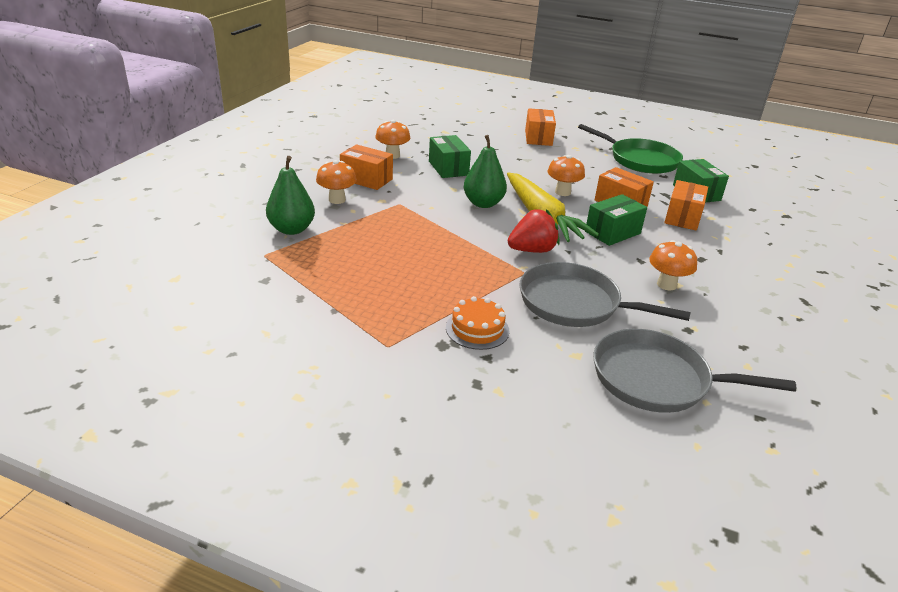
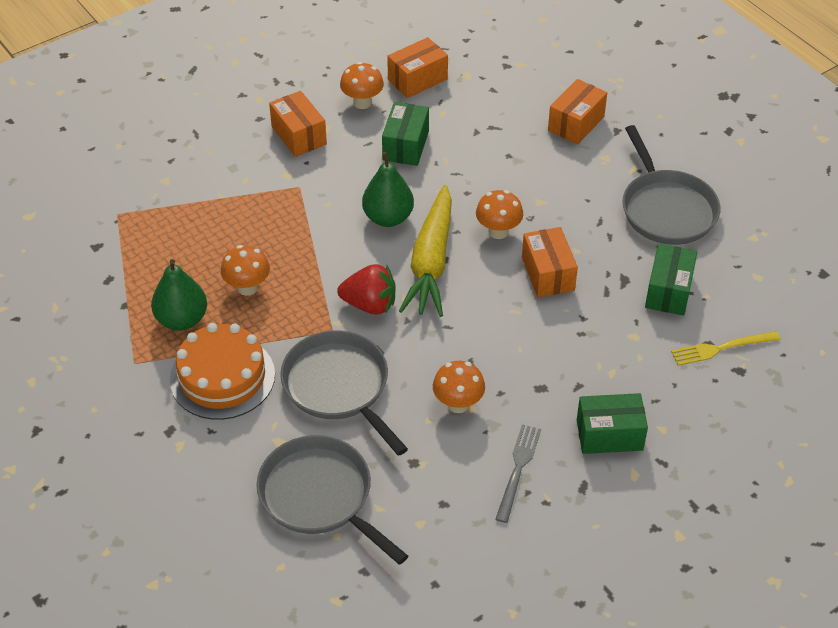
camera: 35 degrees right, 15 degrees up
green pear [266,156,315,235] -> green pear moved to [151,259,207,330]
orange mushroom [316,160,357,204] -> orange mushroom moved to [221,245,270,296]
orange cake [446,296,509,350] -> orange cake [170,323,275,420], size x1.66
green pan [578,124,683,174] -> grey pan [623,125,720,245]
green box [585,194,647,246] -> green box moved to [577,393,648,454]
orange box [664,180,708,231] -> orange box moved to [387,37,448,98]
none -> grey fork [495,425,541,523]
none -> yellow fork [671,331,781,366]

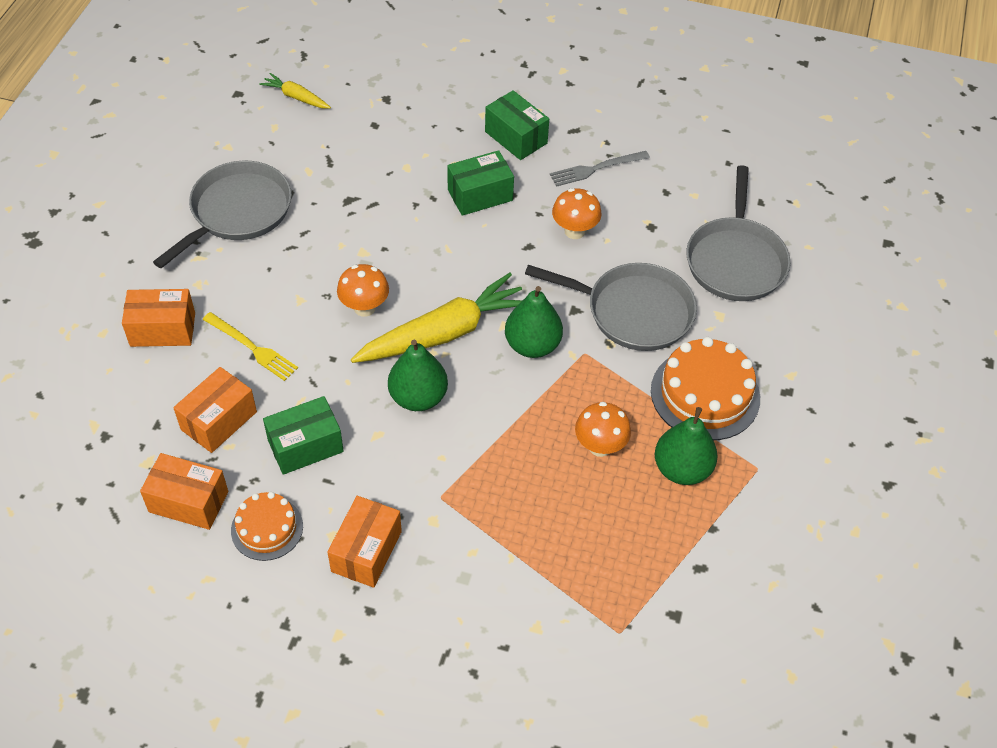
camera: 130 degrees left, 5 degrees up
grey pan [280,331,408,456] -> grey pan turned 90 degrees counterclockwise [525,263,697,351]
red strawberry [337,264,395,315] -> green pear [505,286,563,358]
orange mushroom [340,62,384,109] -> orange cake [231,492,303,561]
orange box [522,227,578,298] -> orange box moved to [173,367,257,453]
green box [645,244,697,315] -> green box moved to [447,150,514,216]
yellow fork [671,331,781,366] -> yellow fork moved to [203,312,298,381]
none -> yellow carrot [259,73,331,109]

